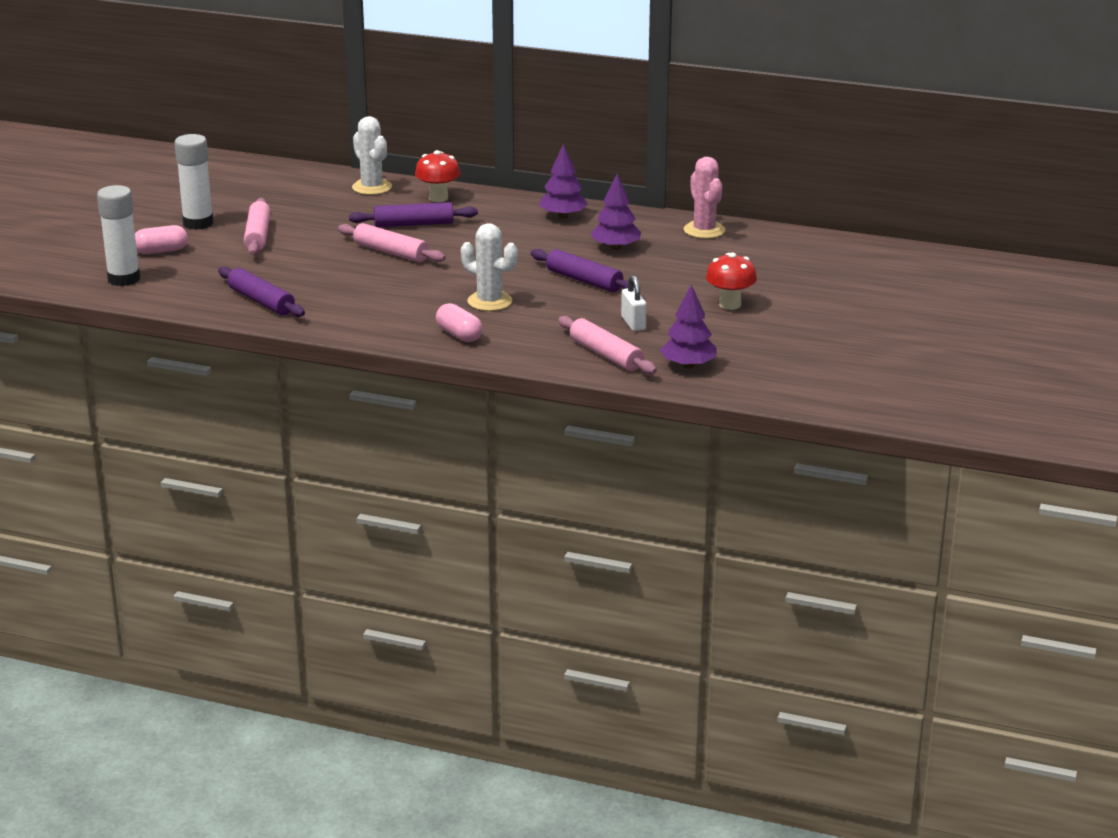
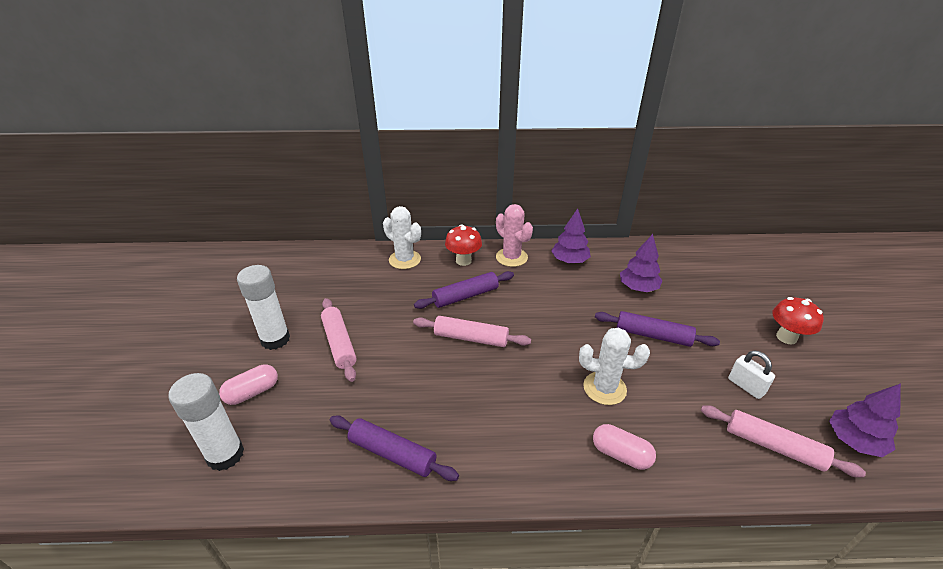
camera: 20 degrees left, 10 degrees up
pink cactus [684,157,725,239] -> pink cactus moved to [496,204,533,267]

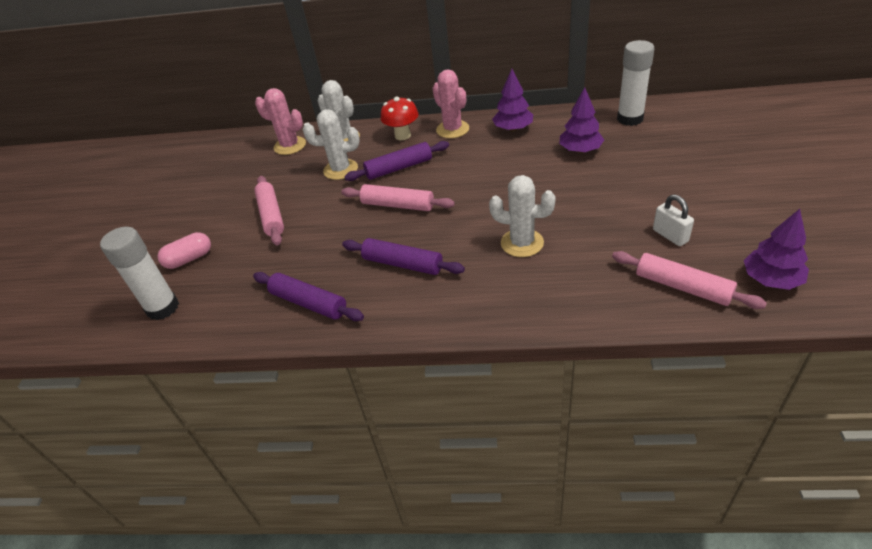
camera: 10 degrees right, 5 degrees up
white glue stick [237,265,290,350] -> white glue stick moved to [617,40,655,126]
pink capsule [593,424,656,470] -> none
purple rolling pin [595,311,720,347] -> purple rolling pin moved to [342,238,465,275]
red mushroom [772,297,824,344] -> none
none -> pink cactus [255,88,306,155]
none -> white cactus [303,109,360,180]

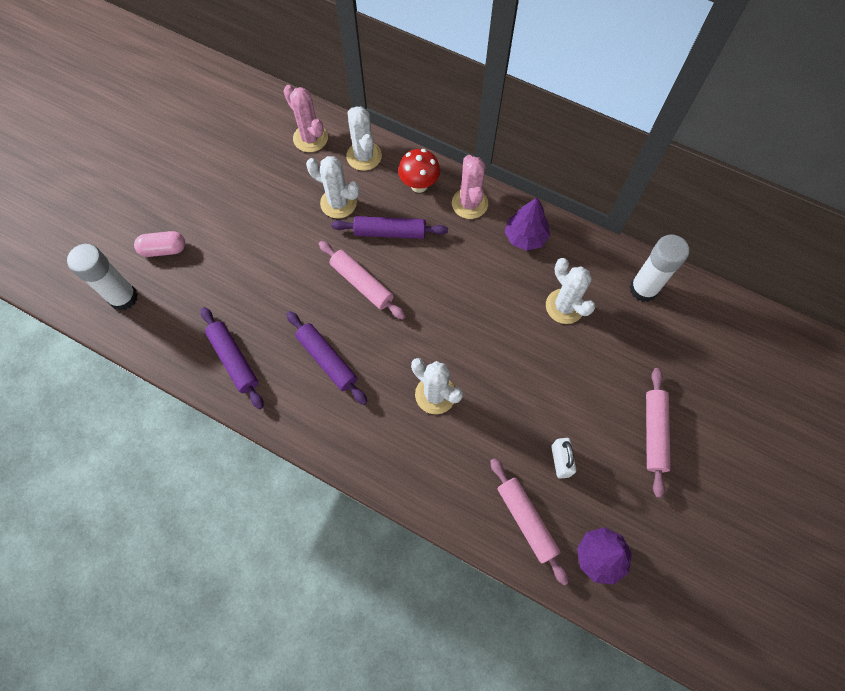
camera: 20 degrees right, 25 degrees up
pink rolling pin [254,176,284,246] -> pink rolling pin moved to [646,368,671,498]
purple tree [559,87,604,153] -> white cactus [546,258,596,324]

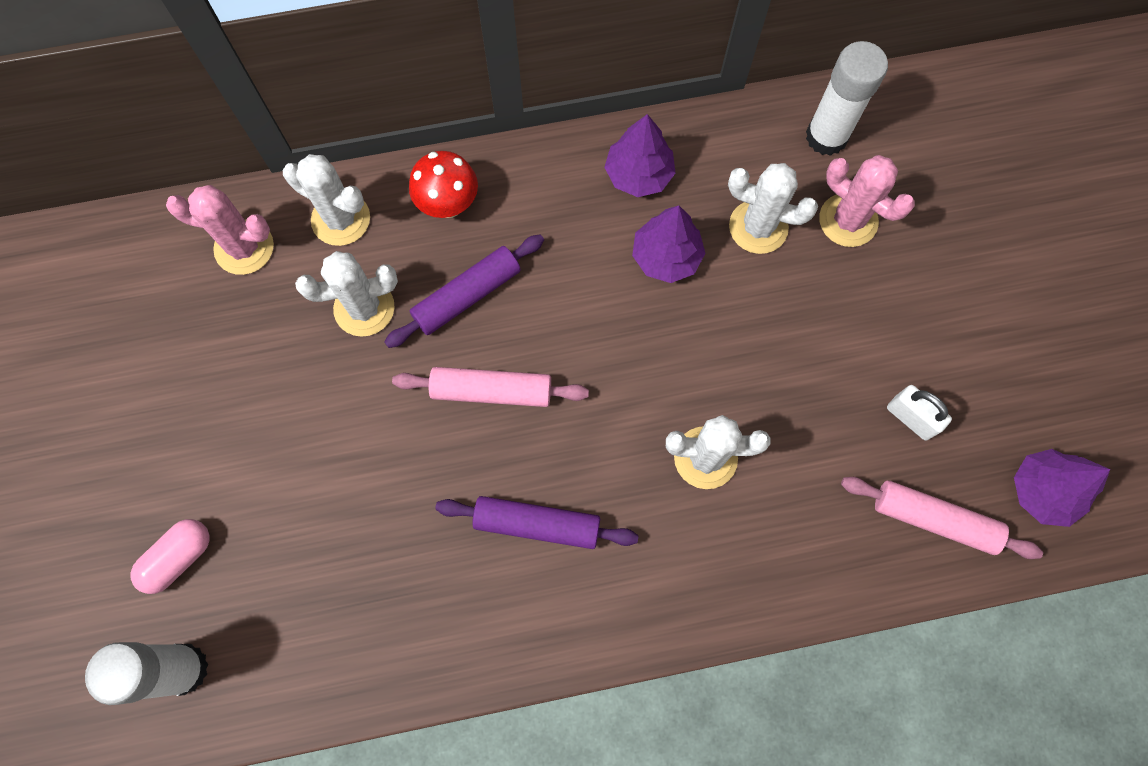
camera: 40 degrees left, 5 degrees up
purple rolling pin [201,307,264,409] -> none
pink cactus [452,155,488,219] -> pink cactus moved to [819,155,915,247]
pink rolling pin [646,368,671,498] -> none
none -> purple tree [632,205,705,283]

